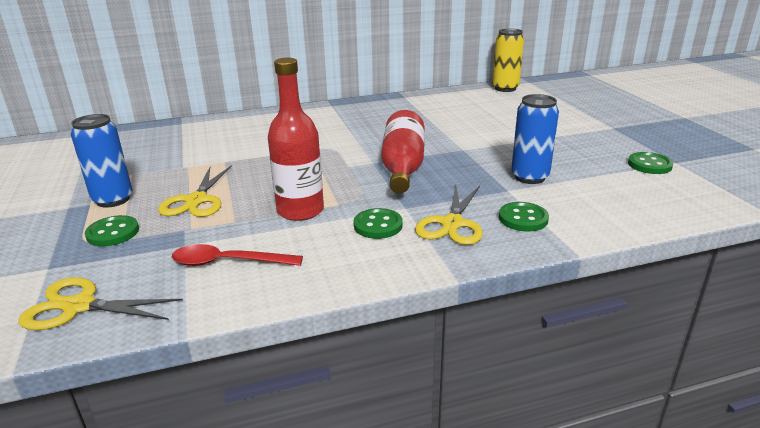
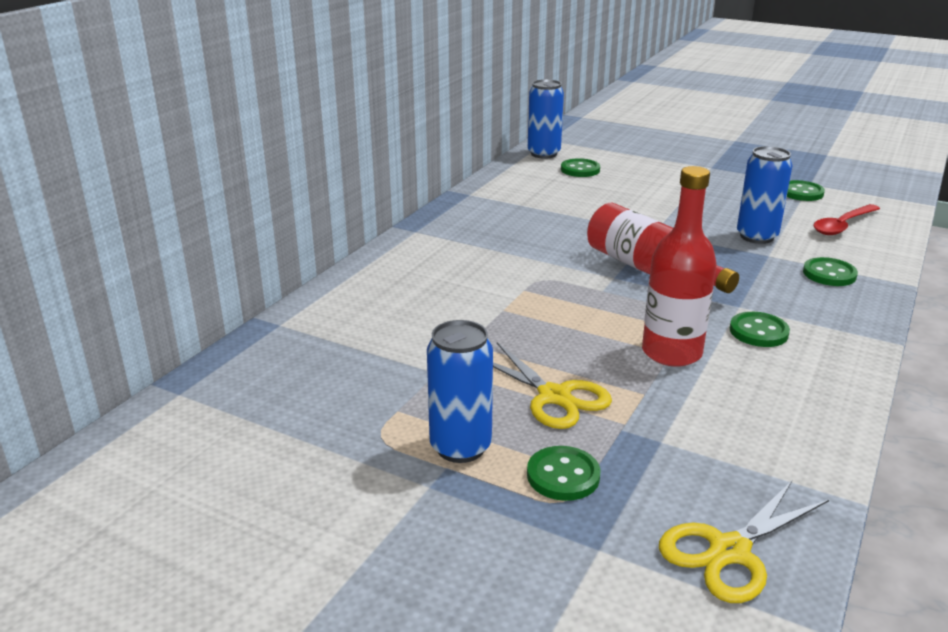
camera: 45 degrees left, 0 degrees up
red spoon [172,244,303,266] -> red spoon moved to [814,204,880,235]
yellow scissors [415,185,483,245] -> none
yellow can [492,28,524,92] -> blue can [528,79,564,159]
none -> green button [561,158,600,177]

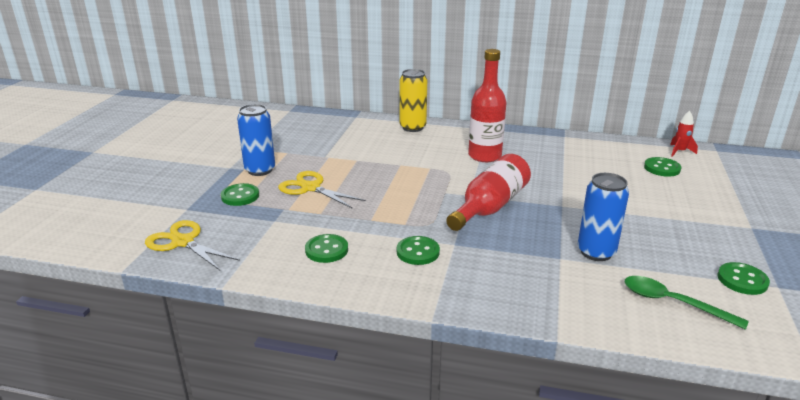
camera: 75 degrees right, 0 degrees up
yellow scissors [493,342,612,429] -> yellow scissors turned 90 degrees clockwise [278,171,366,208]
blue can [528,79,564,159] -> red rocket [670,111,698,157]
red bottle [642,166,717,367] -> red bottle moved to [468,49,506,162]
green button [803,257,858,286] -> green button moved to [305,234,348,263]
red spoon [814,204,880,235] -> green spoon [625,276,749,330]
none -> yellow can [400,69,427,132]

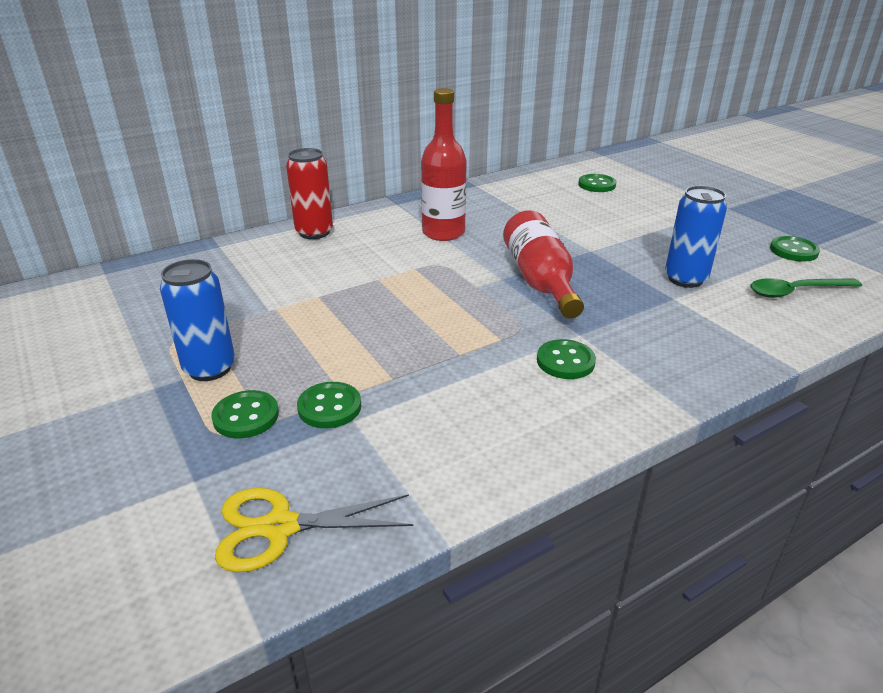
camera: 45 degrees left, 5 degrees up
yellow scissors [278,171,366,208] -> none
green button [305,234,348,263] -> green button moved to [297,382,361,428]
yellow can [400,69,427,132] -> red can [286,148,333,239]
red rocket [670,111,698,157] -> none

